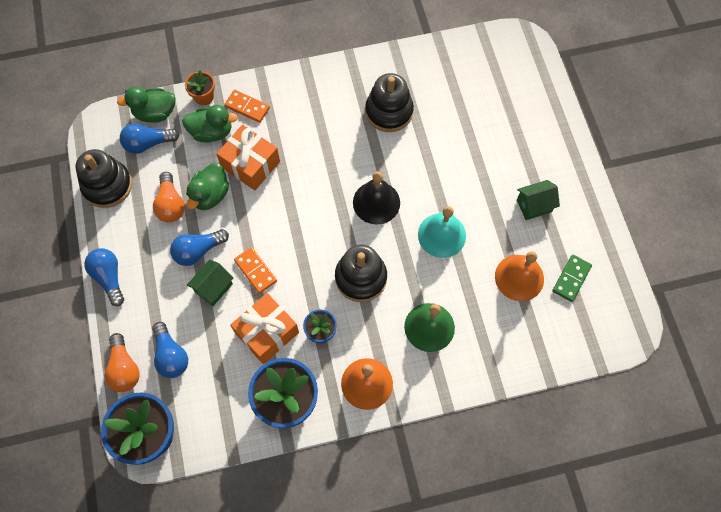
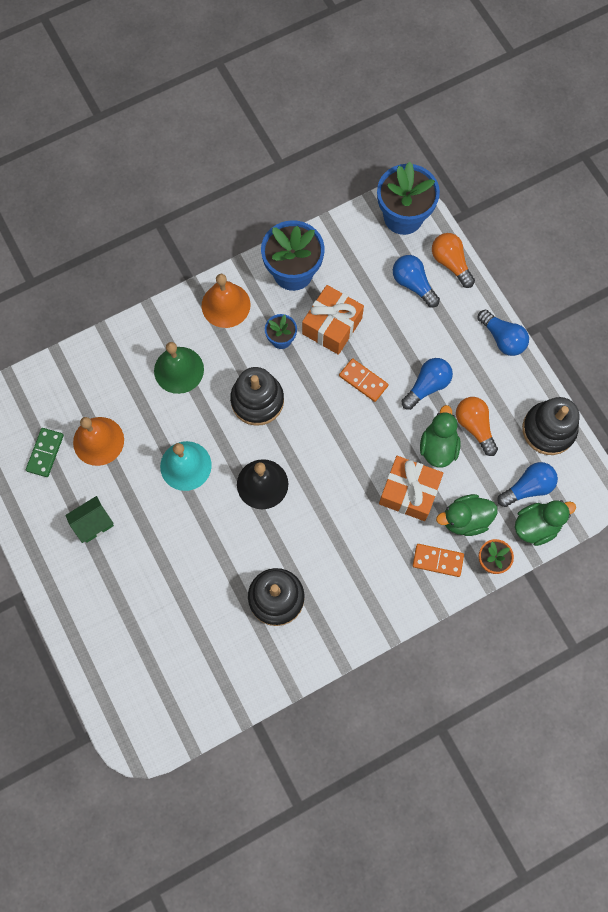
camera: 165 degrees right, 5 degrees up
green house [187,260,233,306] -> none

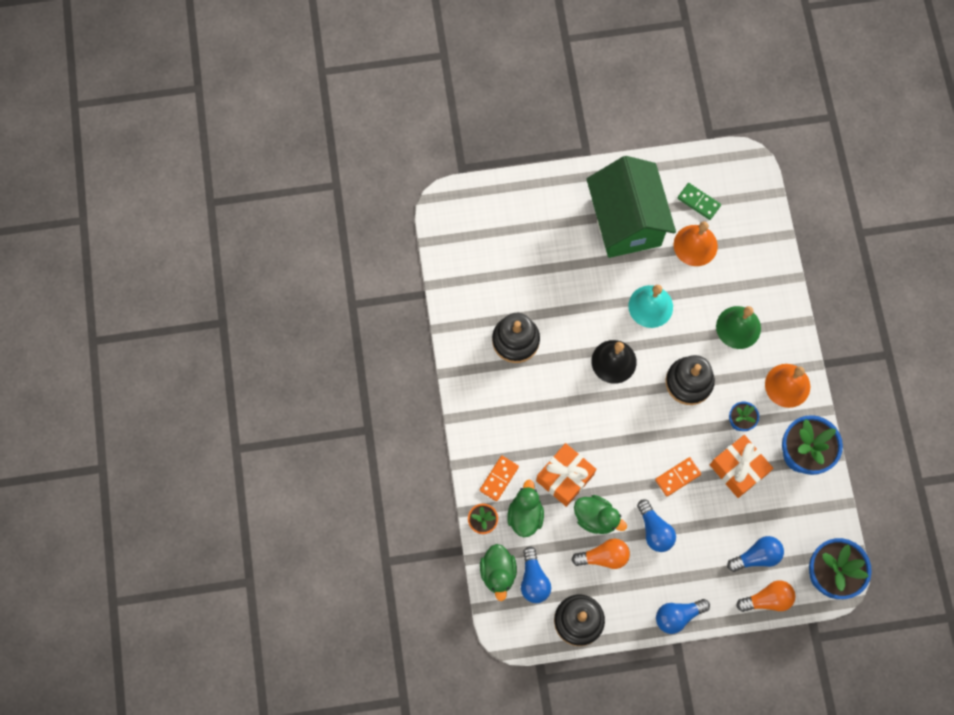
camera: 110 degrees right, 0 degrees up
green house [65,496,114,543] -> green house [587,156,676,258], size x2.50

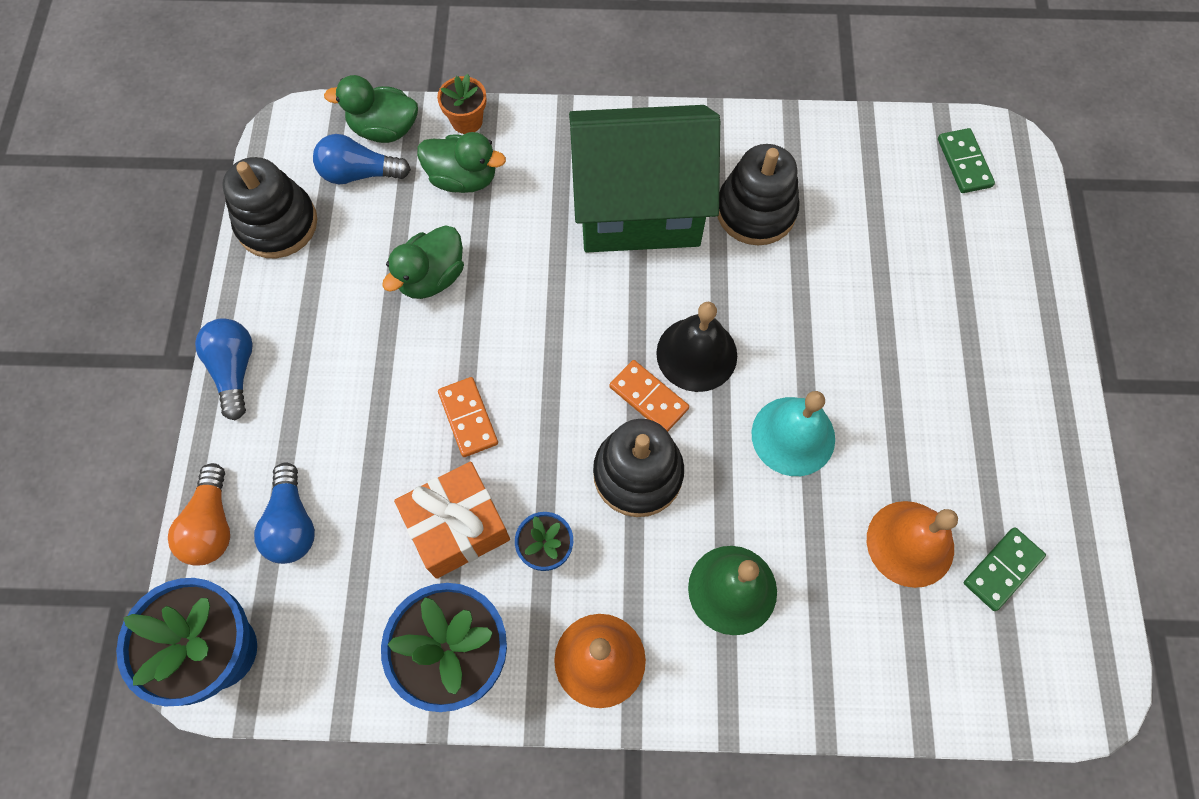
camera: 100 degrees right, 5 degrees down
orange domino [480,456,519,501] -> orange domino moved to [609,360,689,432]
orange gift [536,443,596,507] -> none
orange light bulb [571,539,630,569] -> none
green house [587,156,676,258] -> green house moved to [569,105,720,252]
blue light bulb [637,499,676,552] -> none
none -> green domino [938,128,995,193]

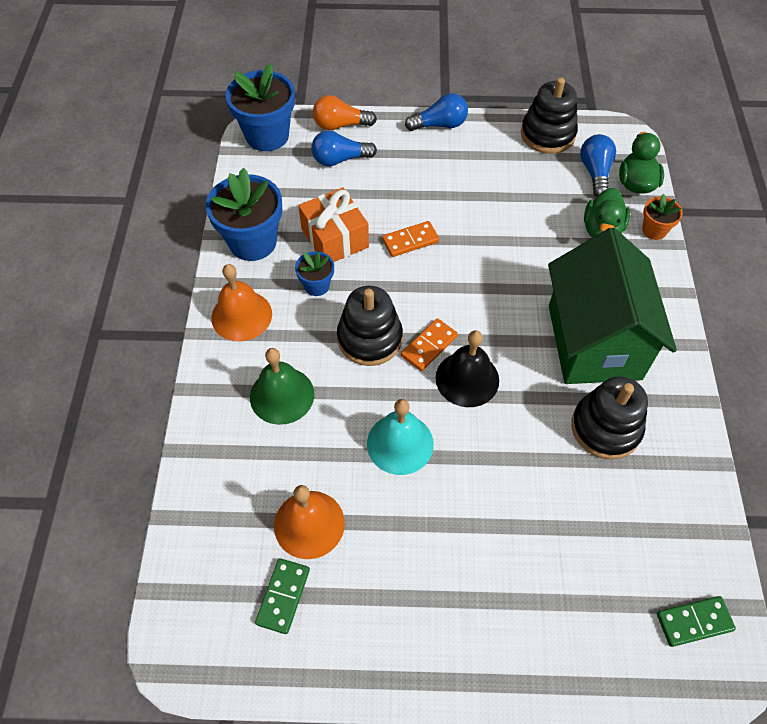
camera: 90 degrees right, 10 degrees down
green duck [382,225,464,299] -> none
green domino [964,528,1046,611] -> green domino turned 60 degrees clockwise [255,558,310,634]

